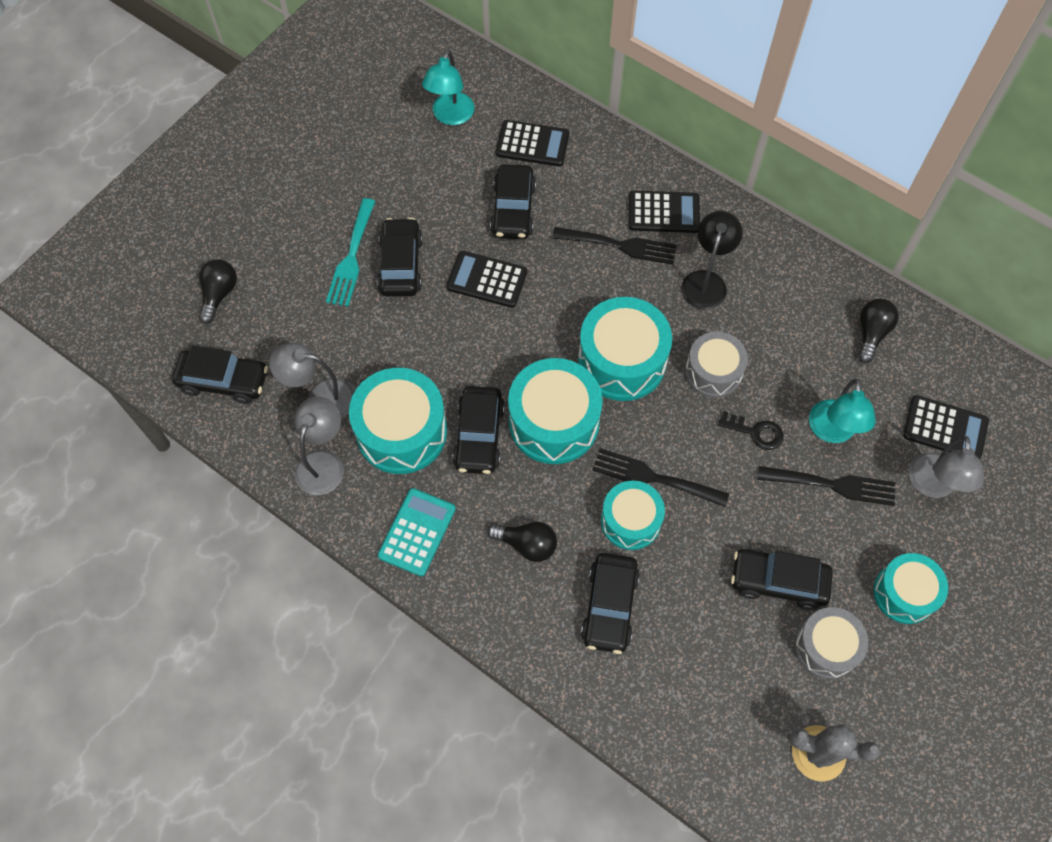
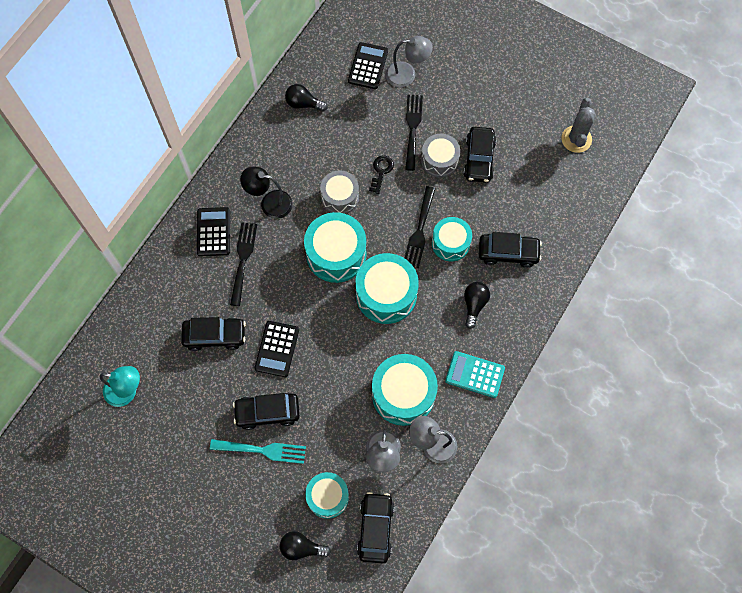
camera: 95 degrees left, 5 degrees up
black car [452,386,505,474] -> none
black calculator [496,120,569,167] -> none
grey drum [795,607,868,679] -> grey drum moved to [421,134,460,178]
turquoise lamp [809,379,876,443] -> none
turquoise drum [873,553,948,624] -> turquoise drum moved to [305,472,349,519]

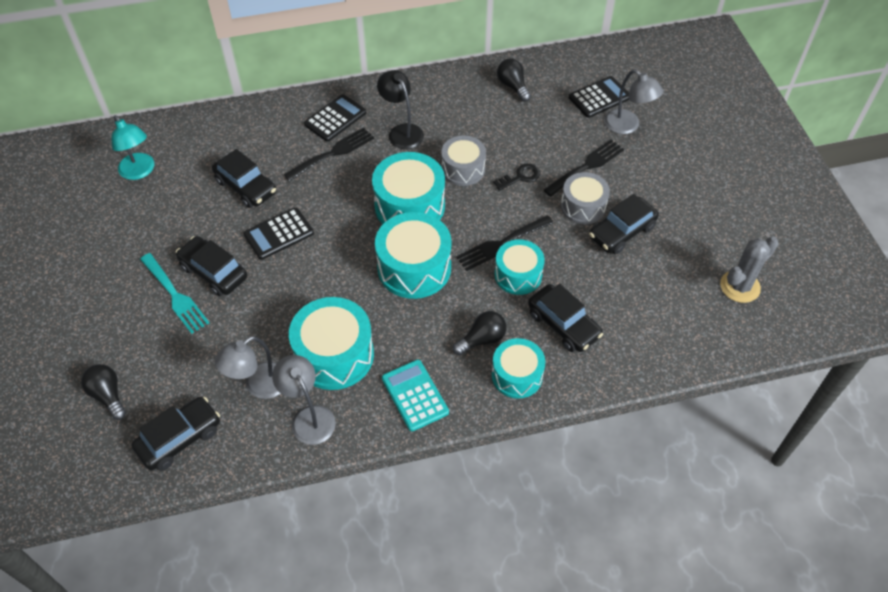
camera: 45 degrees right, 15 degrees down
turquoise drum [305,472,349,519] -> turquoise drum moved to [492,338,545,398]

